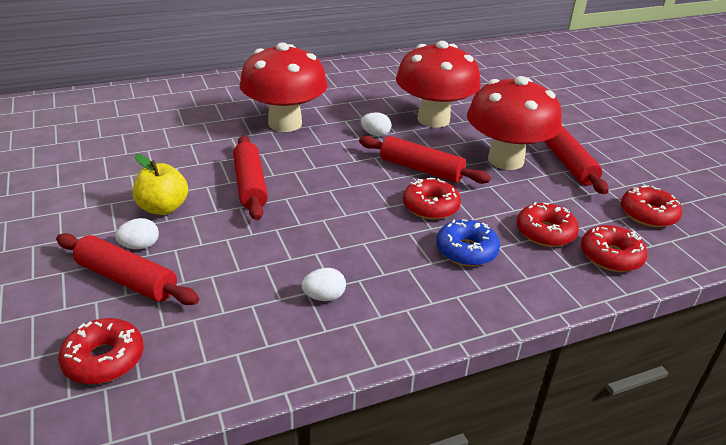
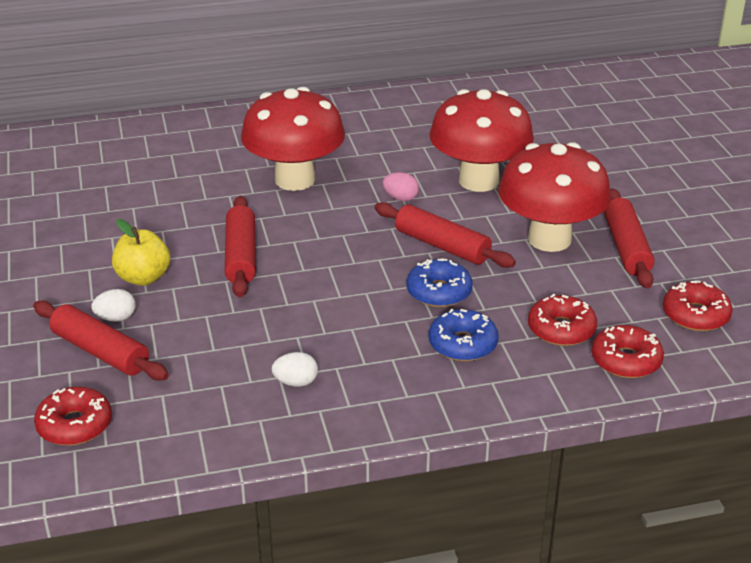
camera: 10 degrees right, 0 degrees up
white egg [361,112,391,136] -> pink egg [382,172,419,201]
red donut [403,178,461,220] -> blue donut [407,258,473,307]

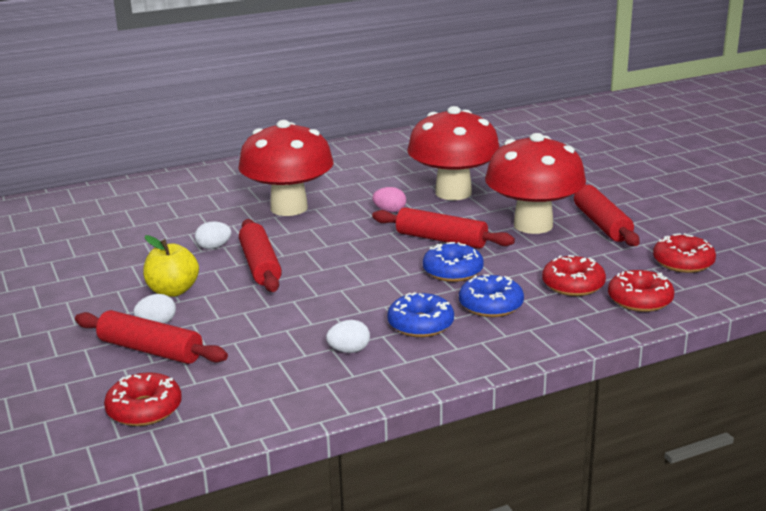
camera: 10 degrees left, 10 degrees down
none -> white egg [195,221,231,249]
none -> blue donut [387,292,454,337]

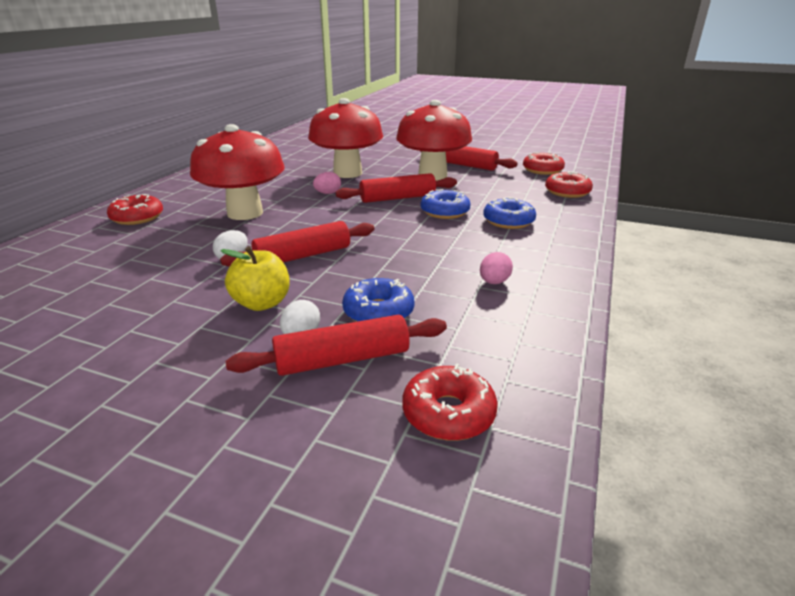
camera: 45 degrees left, 5 degrees up
red rolling pin [239,219,282,292] -> red rolling pin turned 60 degrees counterclockwise [220,221,375,267]
white egg [326,320,370,353] -> pink egg [480,252,513,284]
blue donut [387,292,454,337] -> blue donut moved to [342,278,414,322]
red donut [542,255,606,296] -> red donut moved to [107,194,163,225]

